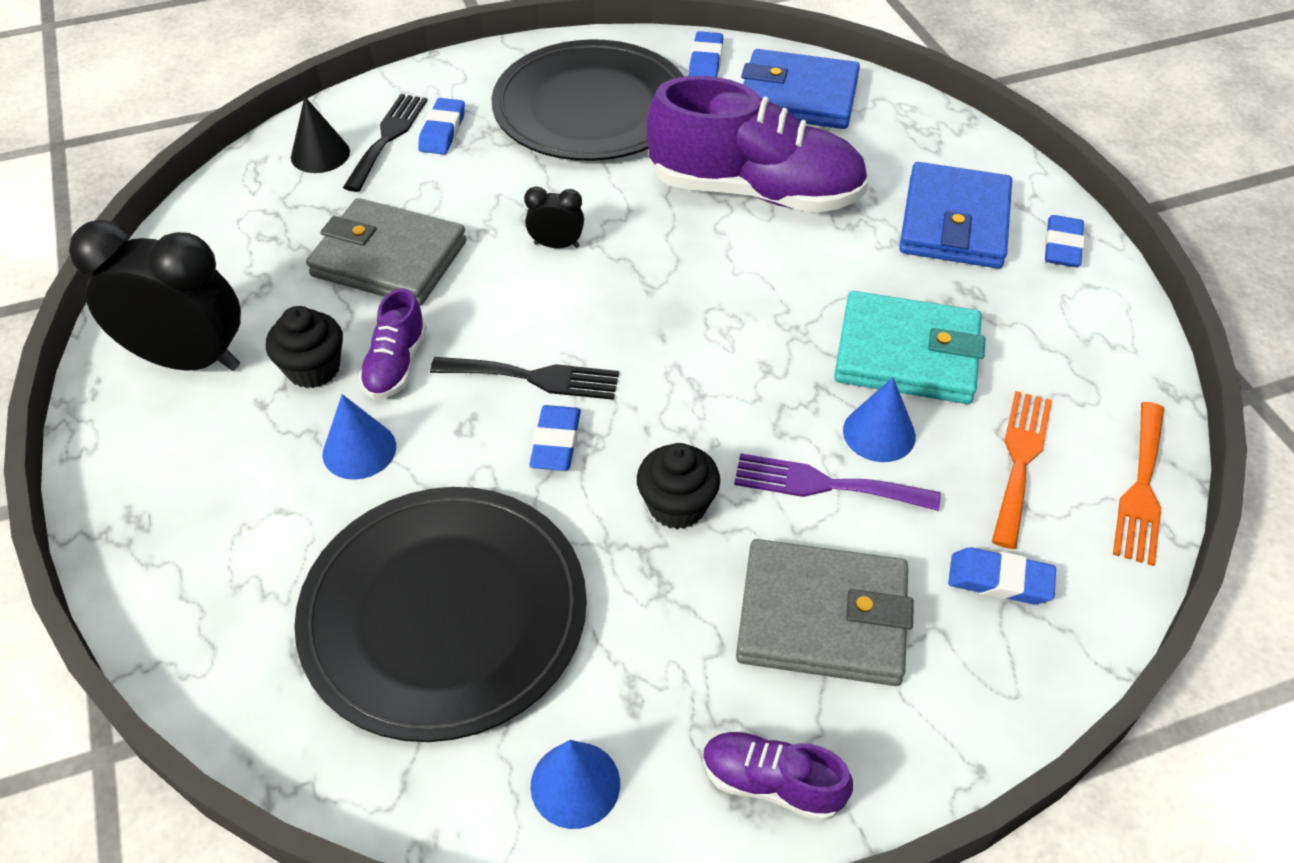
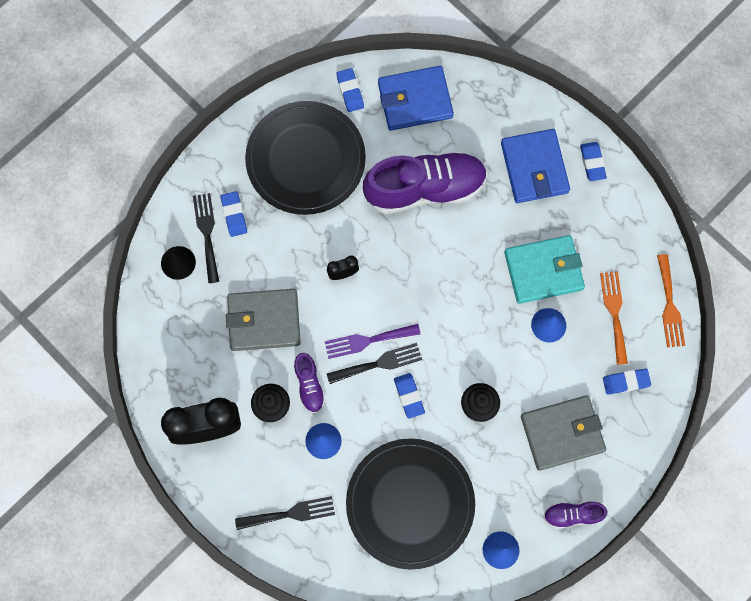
camera: 25 degrees left, 25 degrees up
purple fork [734,453,941,511] -> purple fork moved to [325,324,421,359]
none -> black fork [235,496,335,530]

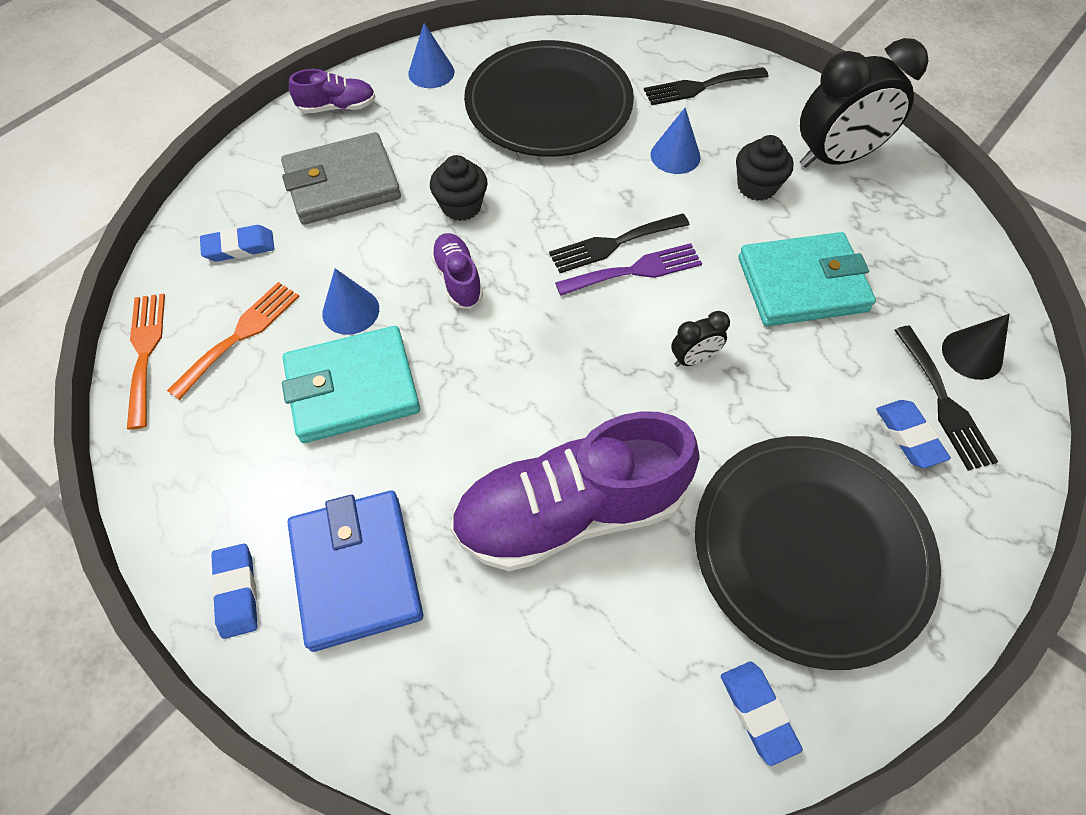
camera: 175 degrees right, 15 degrees down
grey wallet [226,289,300,351] -> turquoise wallet [738,232,876,326]
purple shoe [294,353,326,413] -> purple shoe moved to [431,233,483,309]
blue wallet [378,66,454,131] -> none
blue eraser [394,373,425,419] -> none
orange fork [600,271,628,365] -> orange fork turned 135 degrees counterclockwise [167,282,300,400]

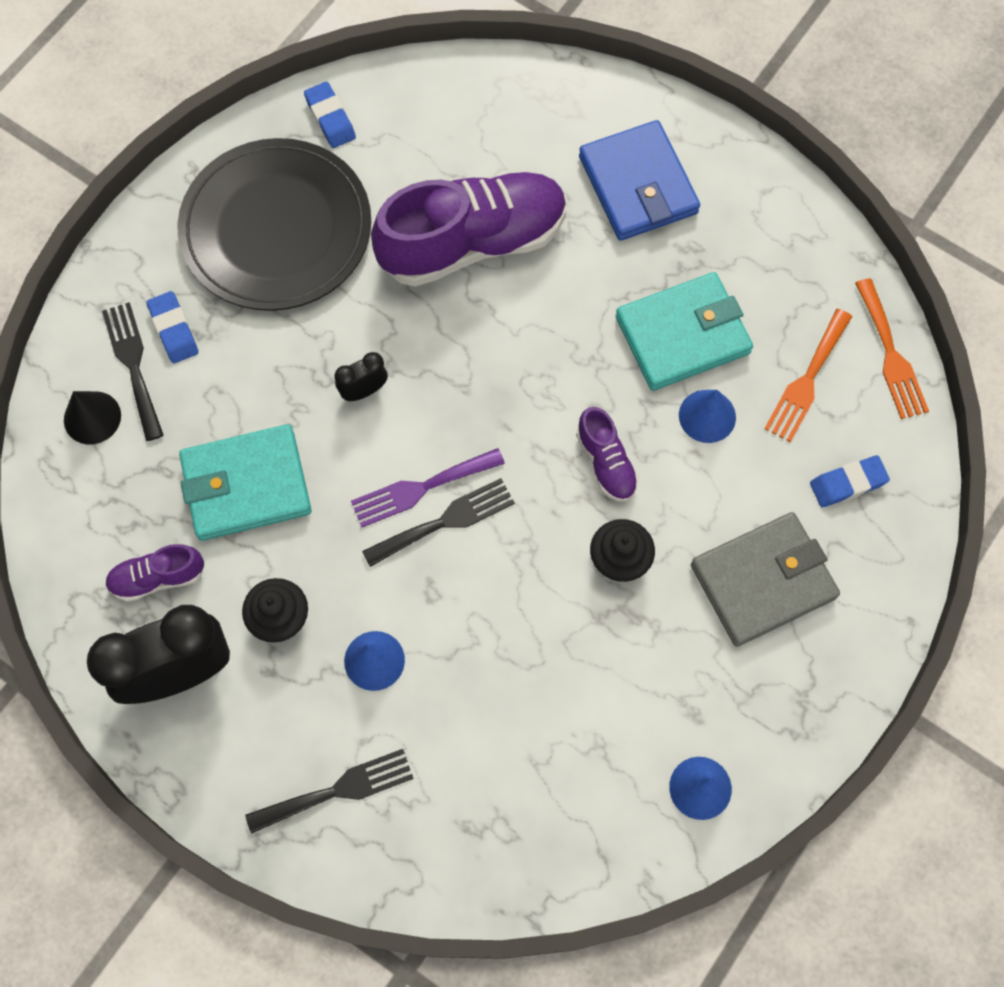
camera: 175 degrees right, 10 degrees up
blue eraser [211,544,258,639] -> none
purple shoe [289,69,376,113] -> purple shoe moved to [105,544,205,602]
black plate [464,40,634,157] -> none

